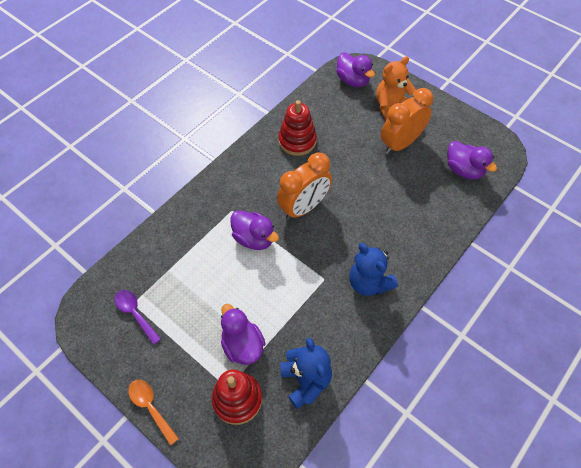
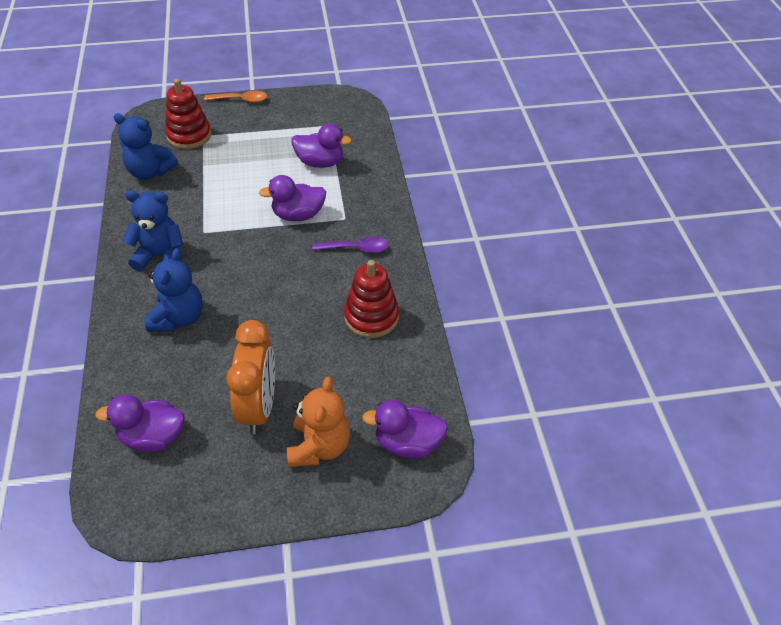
camera: 130 degrees right, 10 degrees down
purple spoon [114,290,161,345] -> purple spoon moved to [313,236,389,253]
purple duck [221,304,266,365] -> purple duck moved to [292,124,352,168]
orange clock [277,153,332,220] -> none
none -> blue teddy bear [145,248,203,332]

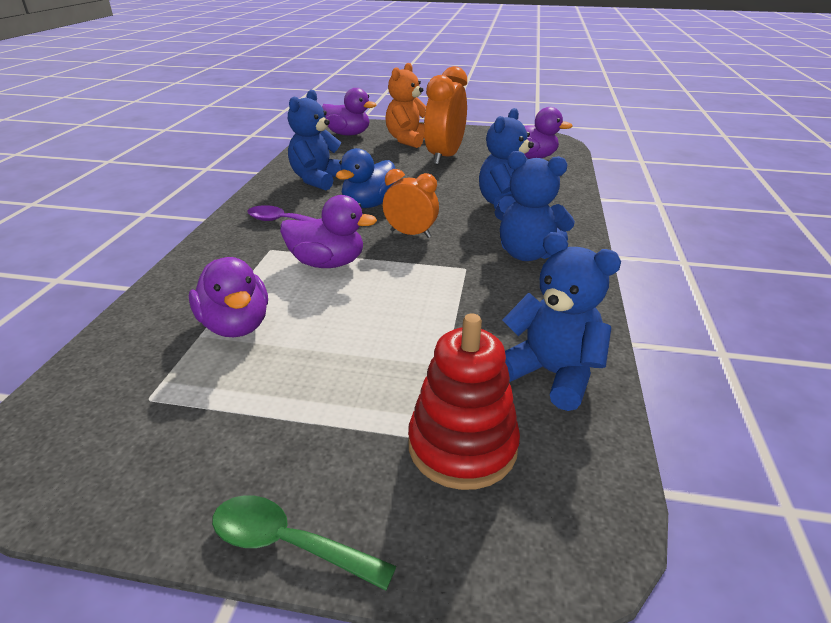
camera: 160 degrees left, 15 degrees down
orange spoon [204,90,267,103] -> green spoon [212,495,396,591]
purple duck [292,124,352,168] -> purple duck turned 150 degrees counterclockwise [189,257,268,337]
red stacking toy [344,260,399,338] -> blue teddy bear [288,90,341,191]
none -> blue duck [336,148,398,208]
none -> orange clock [383,169,439,238]

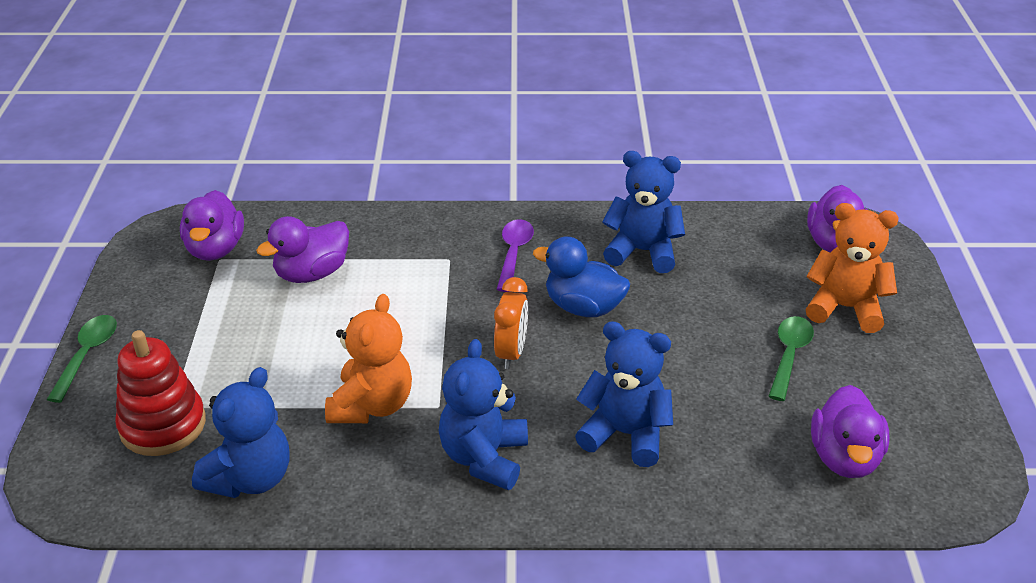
camera: 80 degrees right, 5 degrees up
purple duck [280,195,377,268] -> purple duck moved to [180,190,244,261]
orange clock [424,66,467,165] -> green spoon [768,316,814,401]
none -> orange teddy bear [325,294,412,423]

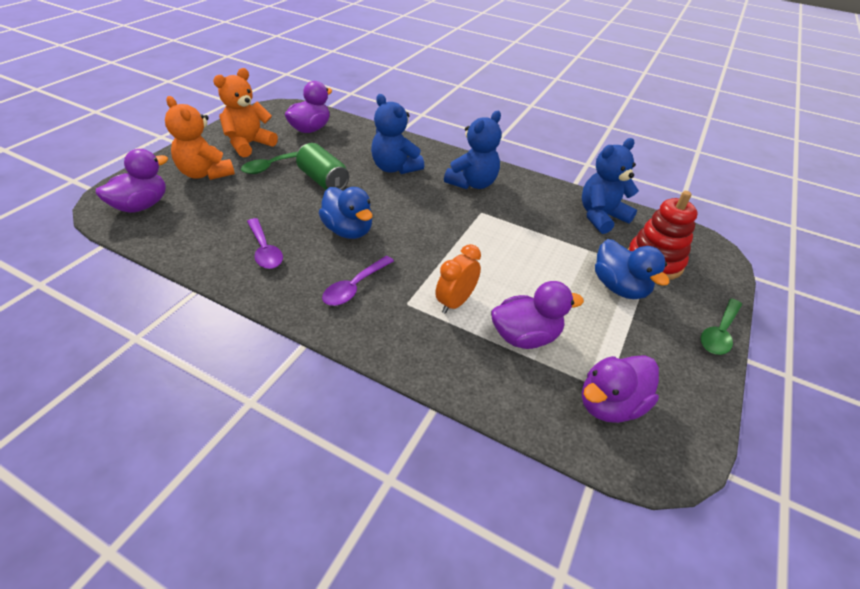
camera: 155 degrees left, 5 degrees up
purple duck [180,190,244,261] -> purple duck turned 150 degrees counterclockwise [582,355,659,423]
orange teddy bear [325,294,412,423] -> orange teddy bear moved to [213,68,278,157]
orange clock [494,277,528,369] -> orange clock moved to [436,244,481,314]
blue teddy bear [602,151,685,273] -> purple spoon [247,218,283,269]
none -> green can [296,143,349,190]
none -> blue duck [595,239,670,299]

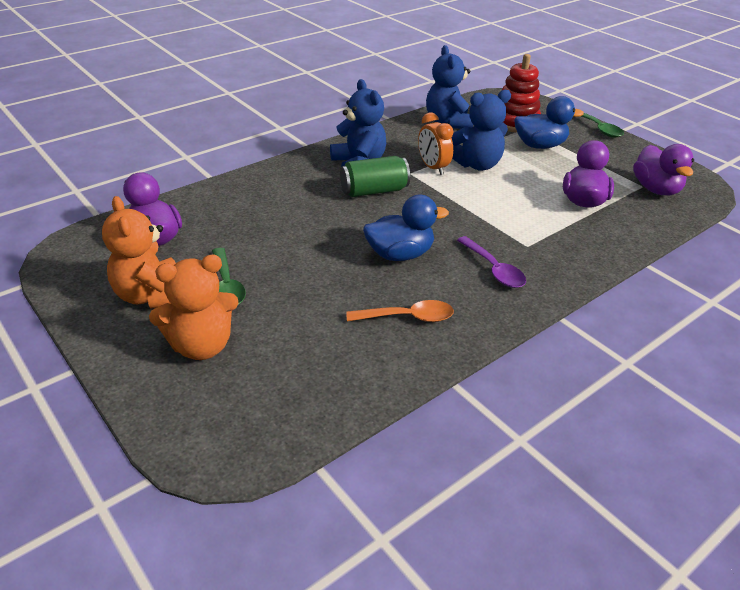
camera: 65 degrees left, 5 degrees down
purple duck [96,149,168,213] -> none
purple spoon [247,218,283,269] -> orange spoon [346,300,454,322]
green can [296,143,349,190] -> green can moved to [340,156,410,197]
blue teddy bear [371,94,424,174] -> blue teddy bear moved to [452,90,511,171]
orange clock [436,244,481,314] -> orange clock moved to [418,112,453,175]

